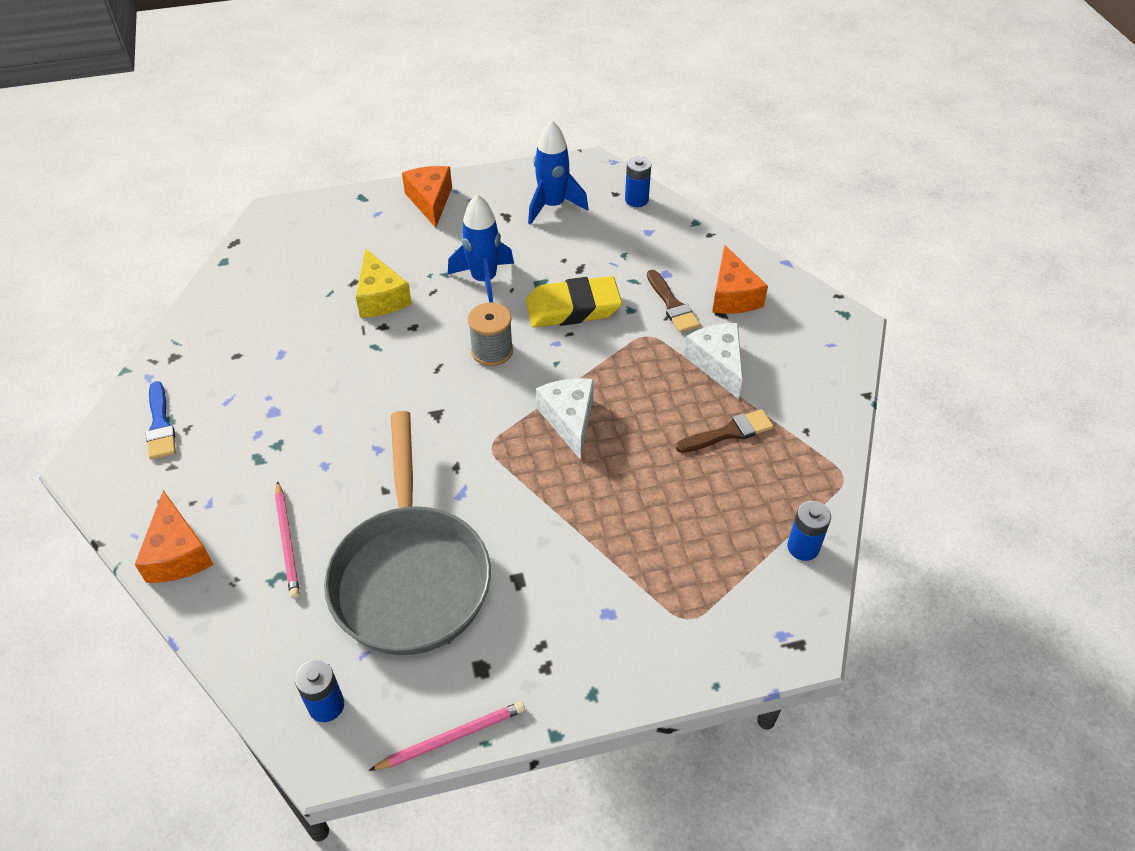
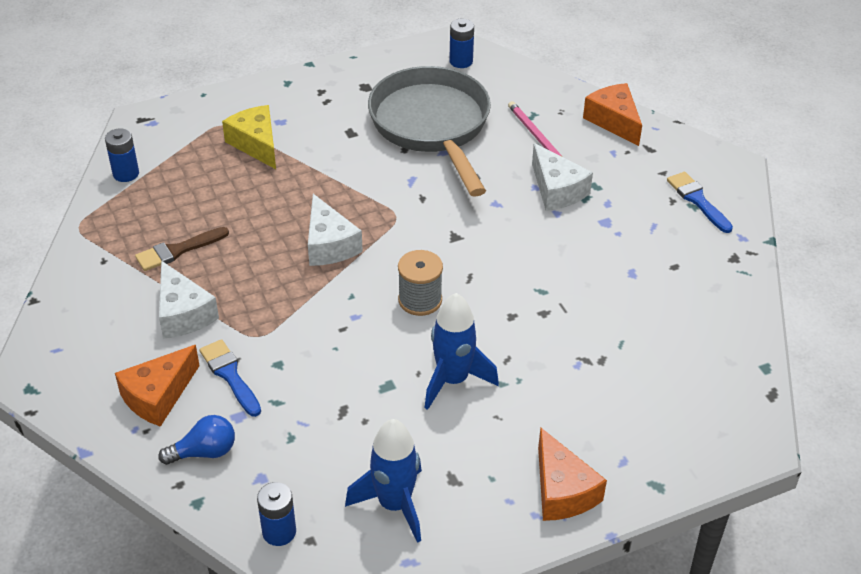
camera: 170 degrees right, 5 degrees down
yellow cheese [356,248,412,317] -> yellow cheese moved to [222,105,276,169]
pink pencil [369,701,525,771] -> none
yellow eraser [526,276,622,328] -> none
brown brush [647,270,700,333] -> blue brush [199,339,261,417]
orange cheese [712,245,768,314] -> orange cheese turned 120 degrees counterclockwise [115,345,200,427]
none -> blue light bulb [158,415,235,465]
none -> white cheese [532,143,593,211]

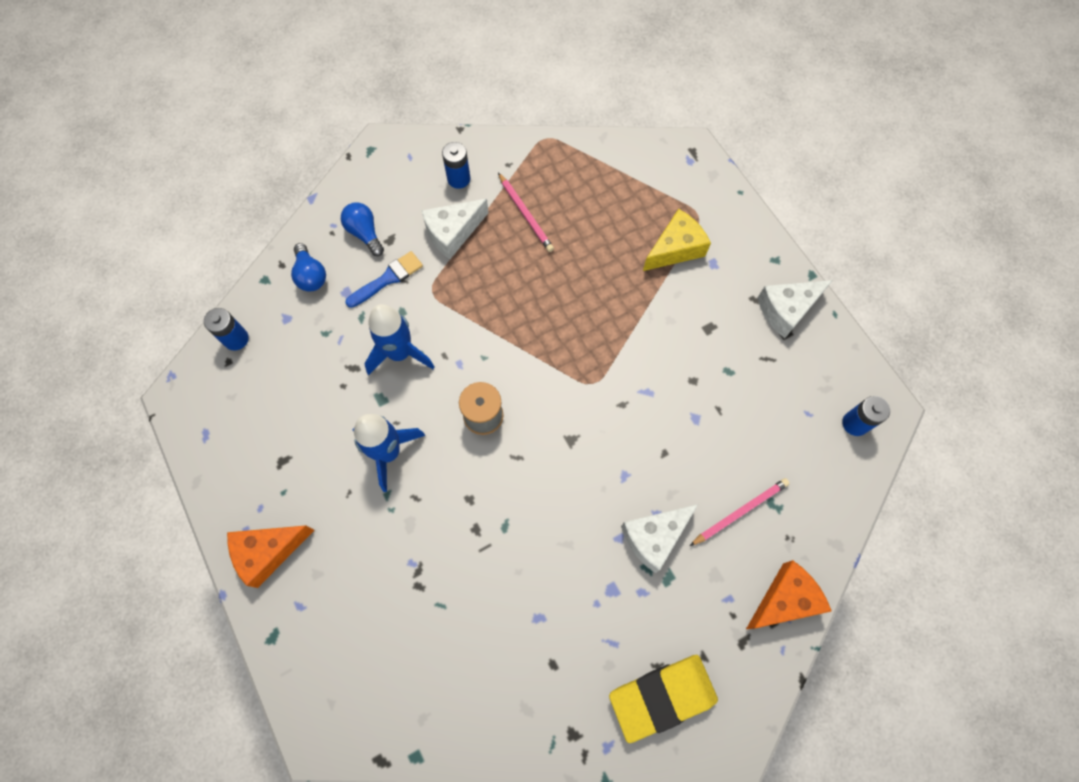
camera: 85 degrees right, 25 degrees up
blue battery [105,128,139,182] -> blue battery moved to [442,142,470,189]
orange cheese [115,345,200,427] -> blue light bulb [341,202,384,256]
brown brush [135,227,229,271] -> pink pencil [498,173,554,252]
white cheese [308,194,363,266] -> white cheese moved to [757,280,833,338]
blue rocket [345,419,422,543] -> blue rocket moved to [365,304,435,375]
grey pan [368,66,491,197] -> none
blue brush [667,172,733,233] -> yellow eraser [609,655,718,743]

